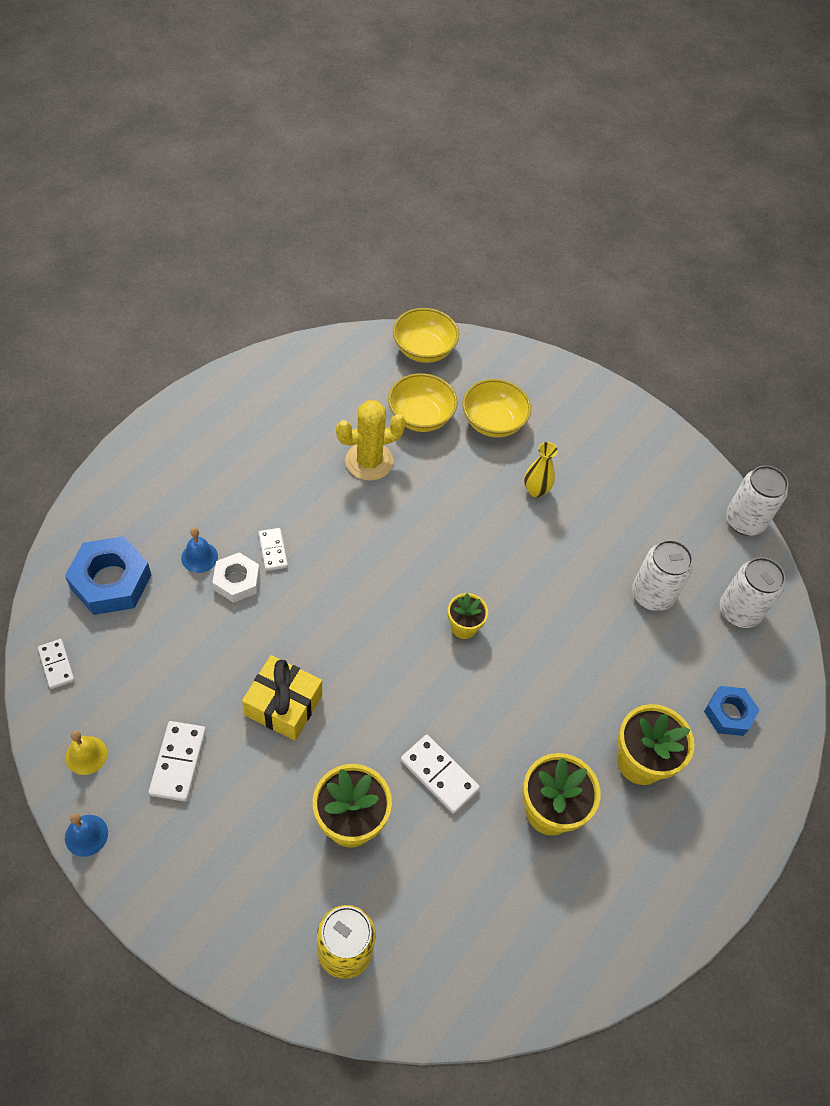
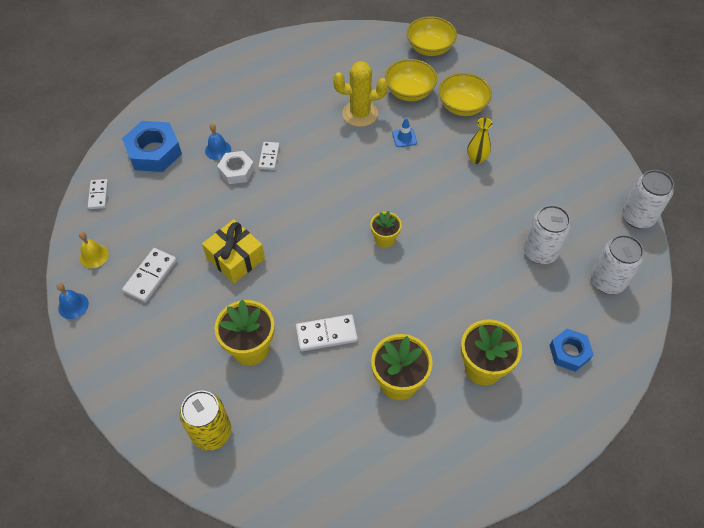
camera: 25 degrees right, 0 degrees up
white domino [401,735,480,814] -> white domino turned 75 degrees counterclockwise [296,314,358,351]
none -> blue traffic cone [392,117,417,147]

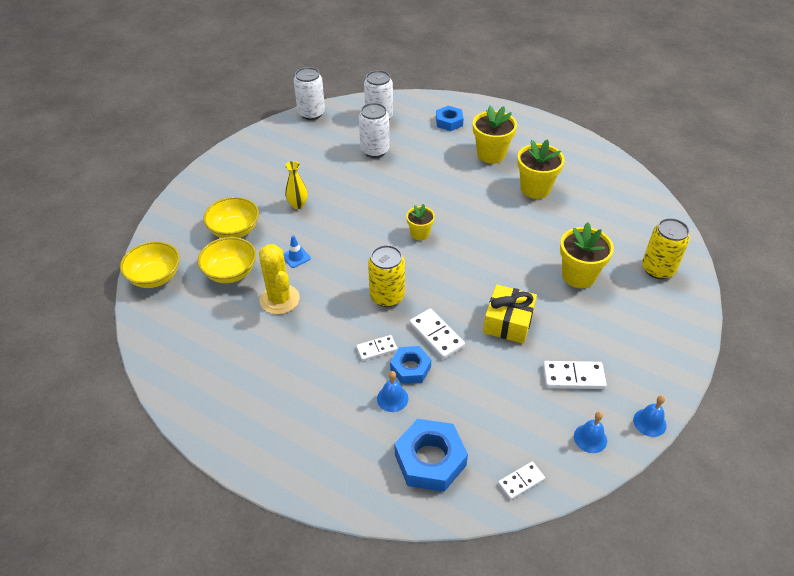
camera: 115 degrees left, 10 degrees down
yellow bell [79,232,109,268] -> blue bell [574,411,607,453]
white nut [217,151,254,184] -> blue nut [390,346,431,384]
white domino [296,314,358,351] -> white domino moved to [409,308,465,359]
none -> yellow can [368,245,405,307]

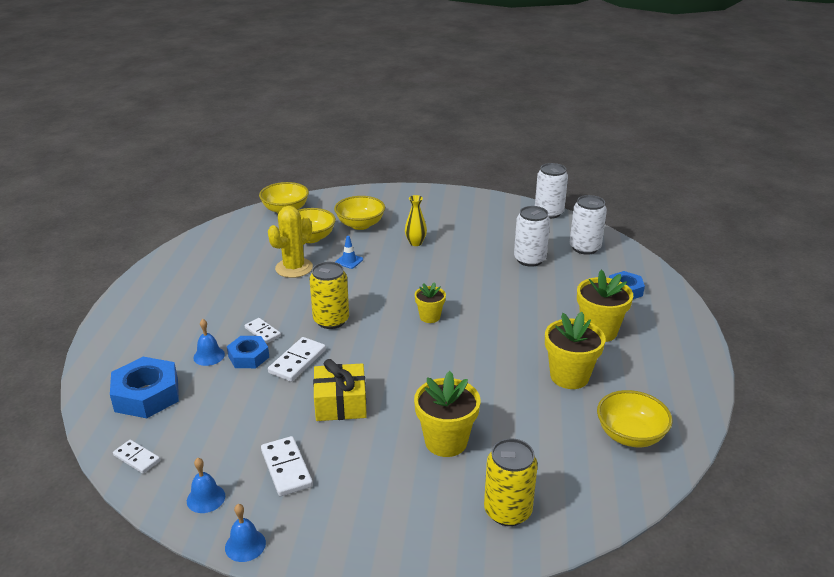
camera: 65 degrees right, 15 degrees down
none -> yellow bowl [597,390,673,447]

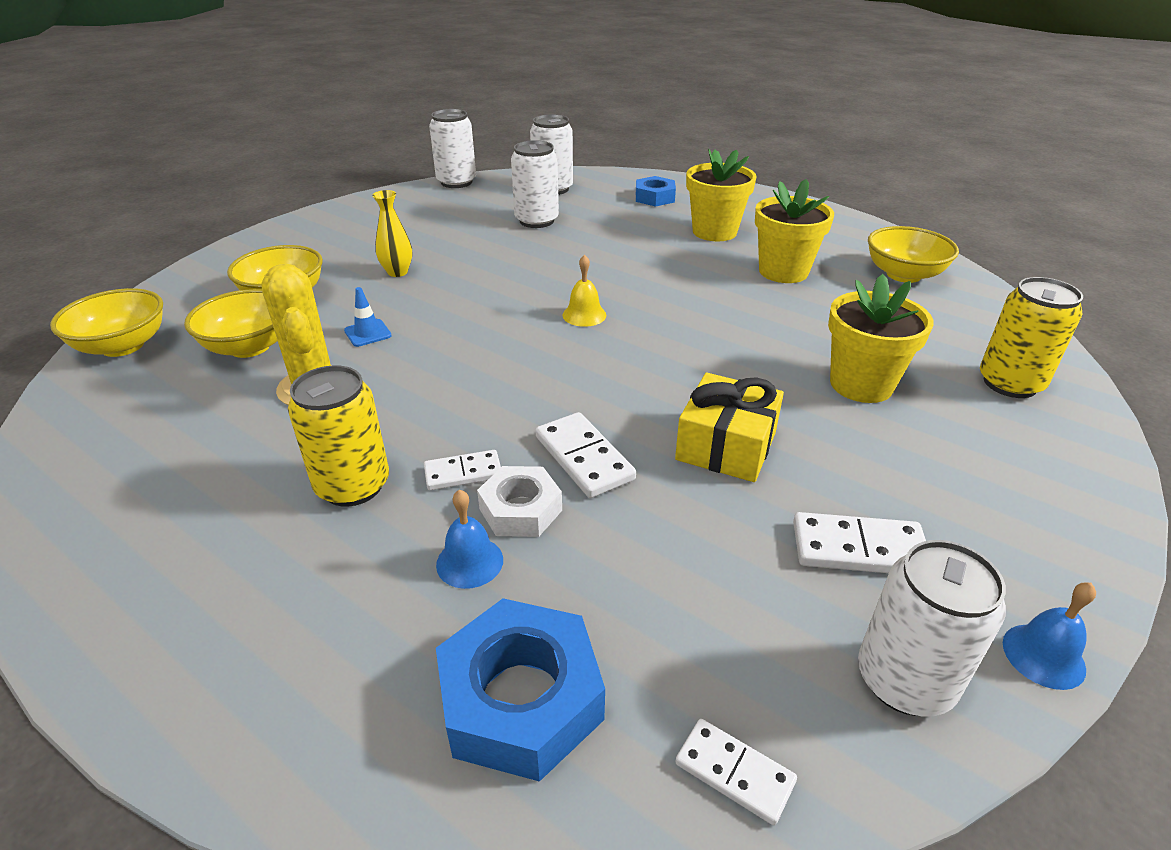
camera: 60 degrees left, 5 degrees up
white domino [113,440,160,474] -> white domino turned 60 degrees clockwise [675,719,797,825]
blue bell [187,458,225,513] -> white can [858,540,1006,717]
blue nut [227,336,269,368] -> white nut [477,466,562,537]
yellow can [309,262,349,329] -> yellow can moved to [288,365,389,507]
yellow flower pot [415,282,446,323] -> yellow bell [563,254,606,327]

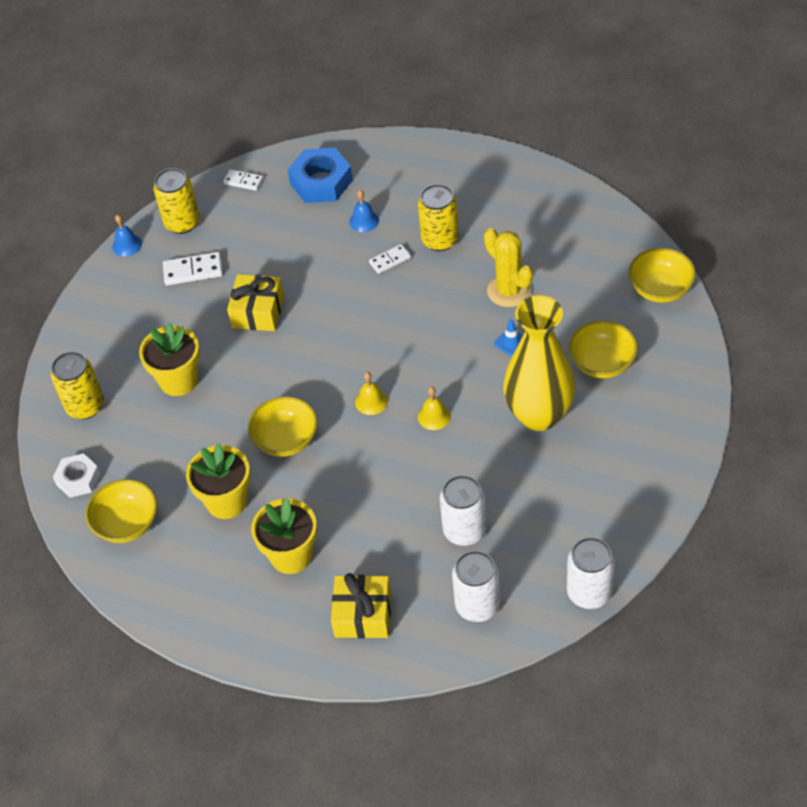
camera: 170 degrees right, 15 degrees up
yellow bowl [184,289,278,358] -> yellow bowl moved to [248,396,318,457]
yellow vase [372,190,412,277] -> yellow vase [503,295,576,431], size x2.40
white nut [477,466,562,537] -> white nut moved to [53,453,100,498]
white domino [536,412,636,498] -> none
blue nut [636,176,676,207] -> yellow gift [331,573,391,639]
white can [858,540,1006,717] -> yellow can [154,168,200,234]
none -> yellow bell [418,387,451,430]

